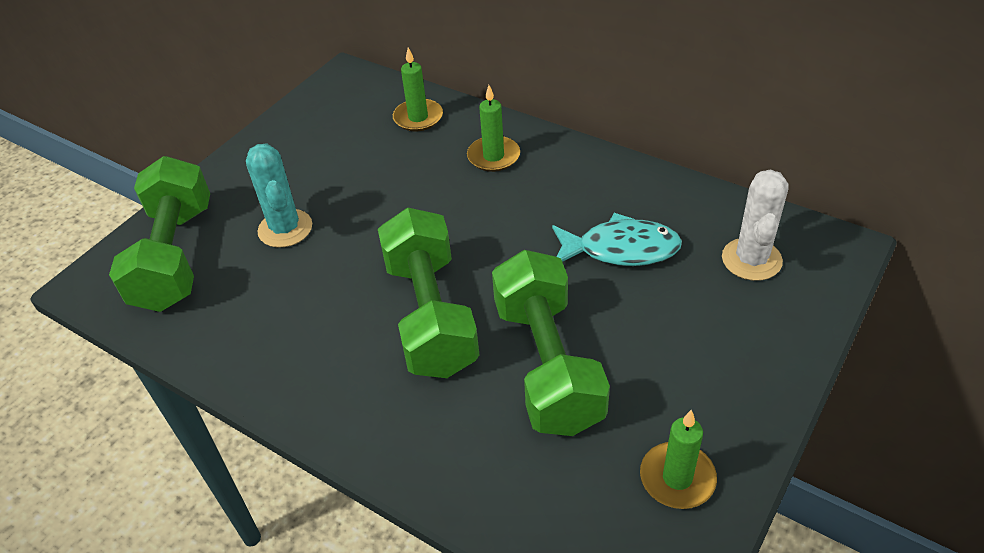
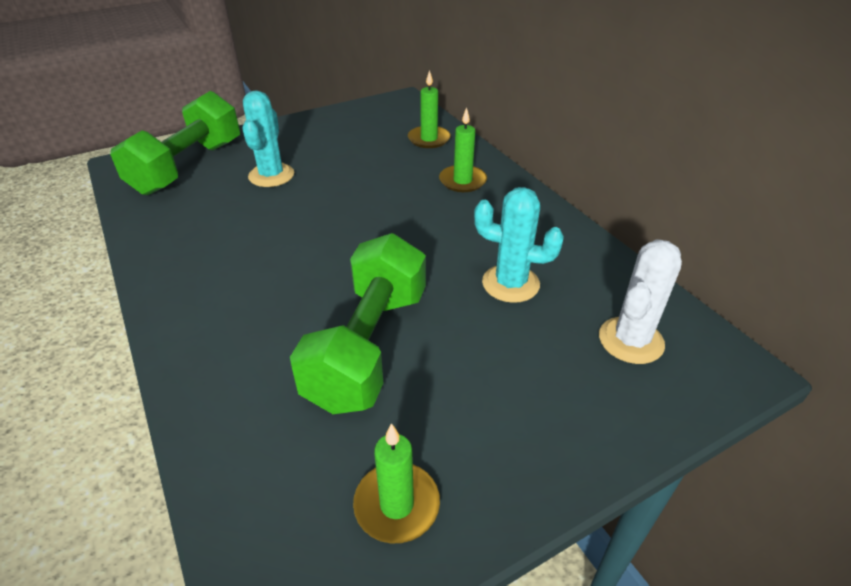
camera: 25 degrees right, 5 degrees down
green dumbbell [378,208,479,378] -> none
turquoise fish [552,213,682,266] -> turquoise cactus [474,187,564,303]

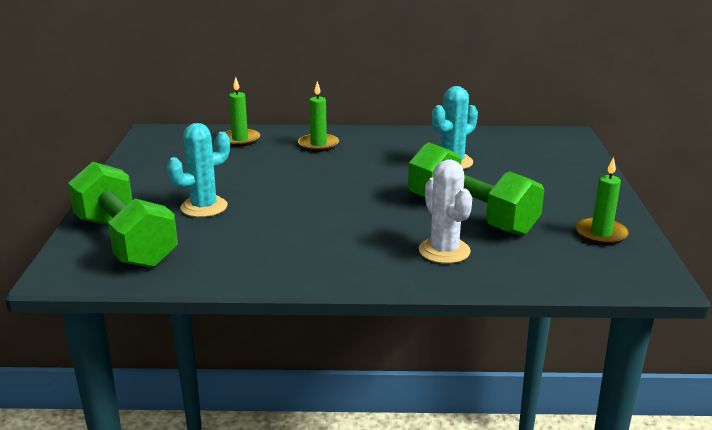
camera: 60 degrees left, 15 degrees down
turquoise cactus [243,90,294,187] -> turquoise cactus turned 75 degrees counterclockwise [167,123,230,217]
white cactus [599,239,682,364] -> white cactus moved to [419,160,472,264]

